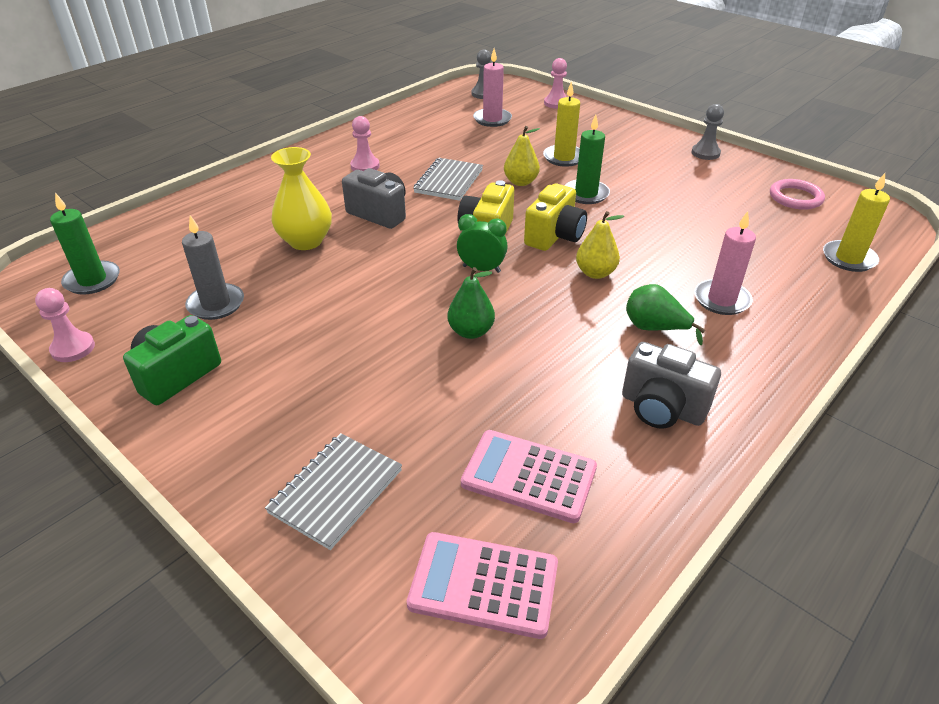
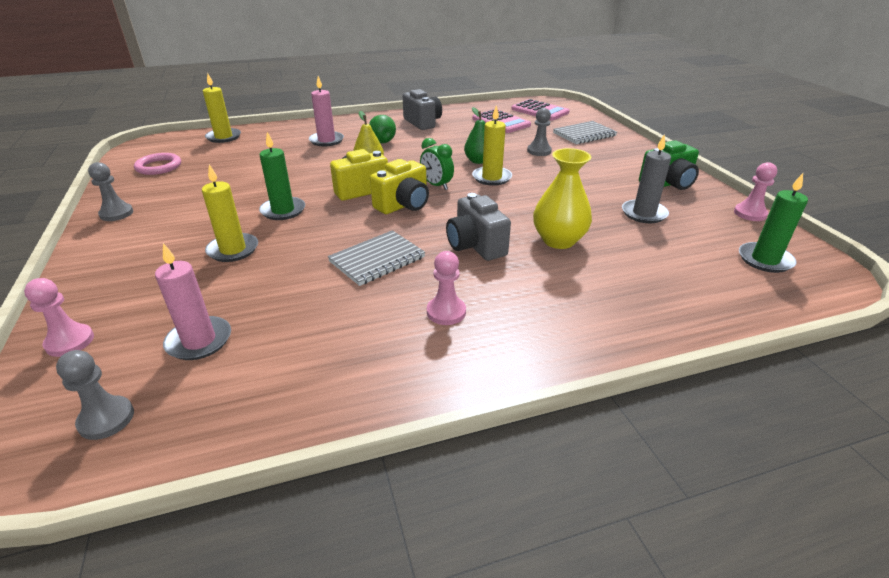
camera: 150 degrees left, 5 degrees down
yellow pear [504,126,540,186] -> none
none -> yellow candle [472,105,512,186]
none -> grey pawn [527,108,552,156]

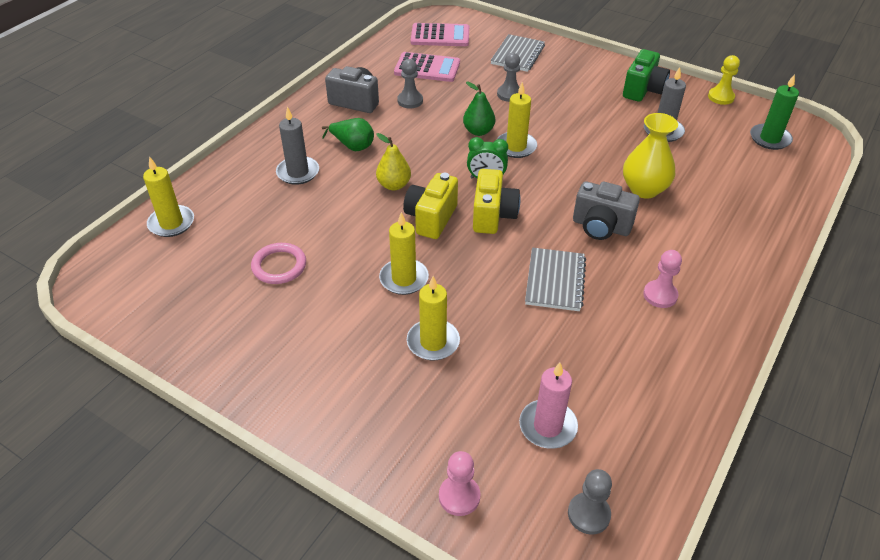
camera: 40 degrees left, 10 degrees up
grey pawn [88,162,133,221] -> grey pawn moved to [397,59,423,109]
pink ring [134,153,181,175] -> pink ring moved to [251,243,306,284]
green candle [259,132,305,220] -> yellow candle [379,212,429,295]
pink candle [309,76,344,146] -> grey candle [276,107,319,185]
pink pawn [734,162,777,221] -> yellow pawn [708,55,740,105]

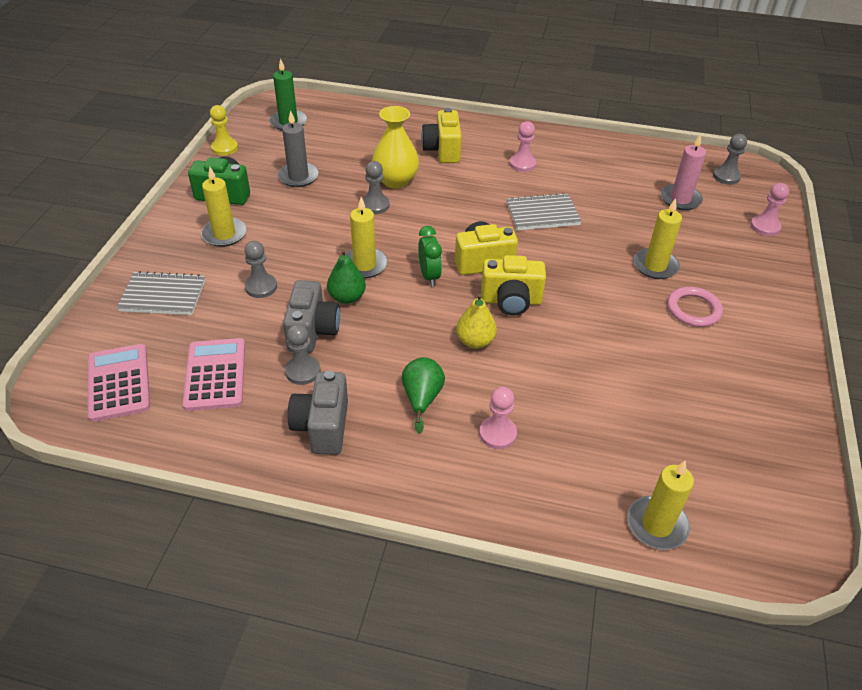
camera: 110 degrees left, 0 degrees up
pink ring [251,243,306,284] -> pink ring moved to [667,287,723,327]
grey candle [276,107,319,185] -> pink pawn [479,387,517,449]
yellow candle [379,212,429,295] -> yellow candle moved to [201,167,246,247]
grey camera [573,181,640,240] -> grey camera moved to [283,280,340,353]
none -> grey pawn [363,161,390,214]
none -> yellow camera [421,108,462,163]

